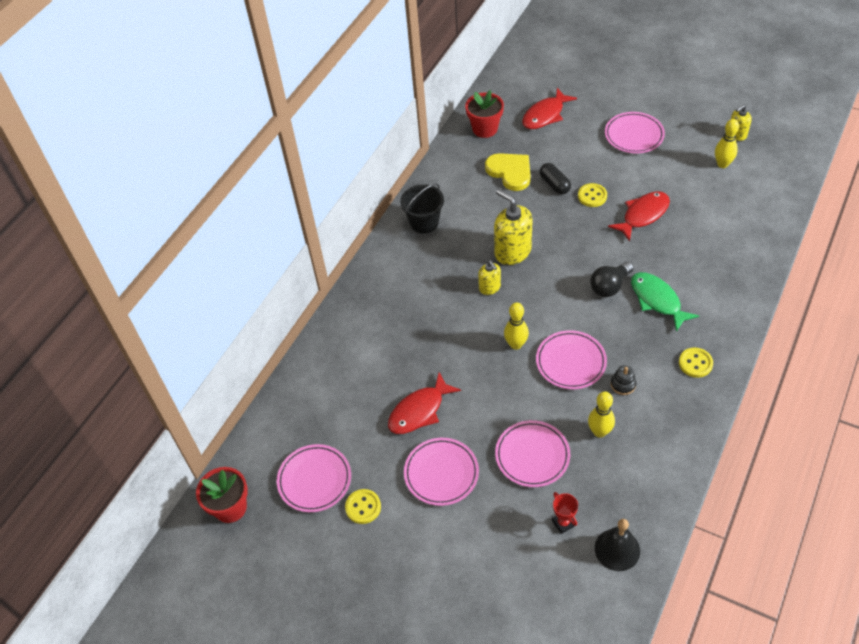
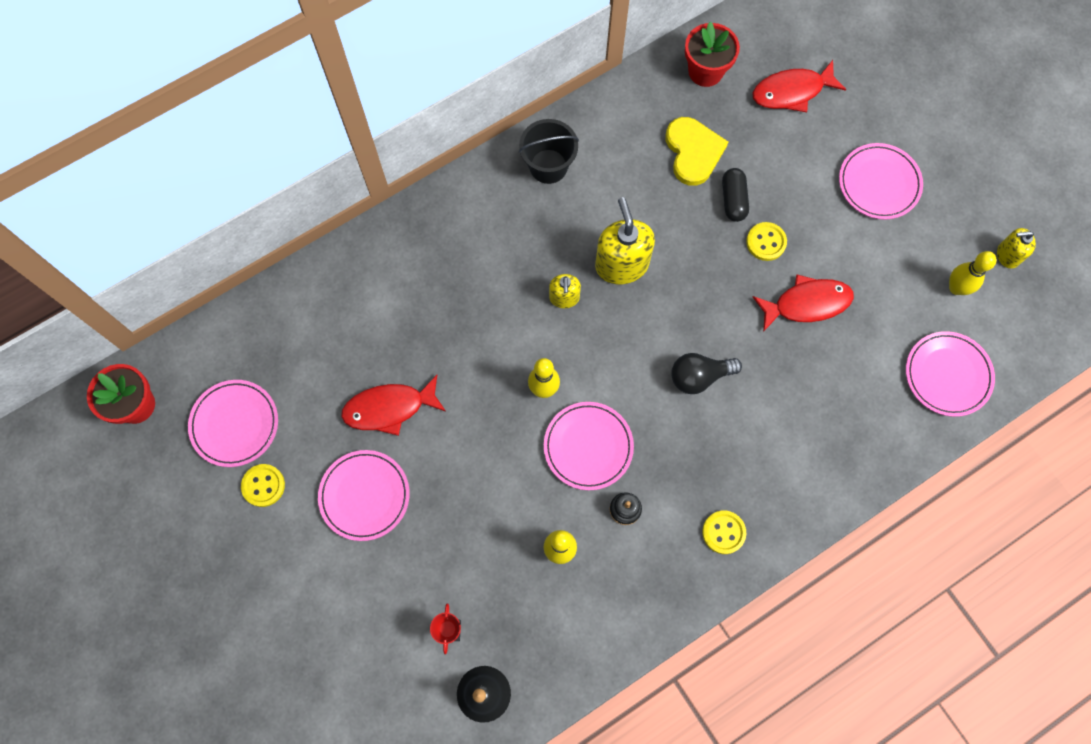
camera: 25 degrees right, 20 degrees up
pink plate [495,420,570,487] -> pink plate moved to [906,331,995,417]
green fish [631,272,699,332] -> none

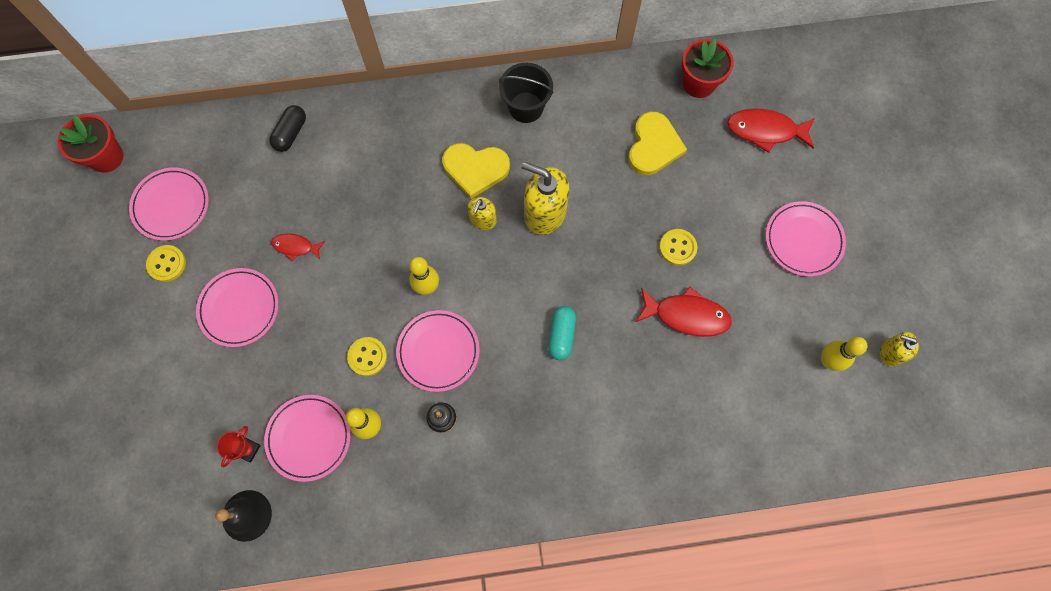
camera: 25 degrees right, 0 degrees up
red fish [341,375,446,436] -> red fish [271,233,325,261], size x0.57
yellow soap dispenser [595,197,655,284] -> yellow soap dispenser turned 75 degrees counterclockwise [522,162,569,235]
black light bulb [671,353,742,394] -> turquoise capsule [548,306,576,360]
yellow button [702,510,746,554] -> yellow button moved to [347,337,387,376]
black capsule [722,168,749,222] -> black capsule moved to [269,105,306,152]
pink plate [906,331,995,417] -> pink plate moved to [264,395,351,482]
none -> yellow heart [442,143,510,199]

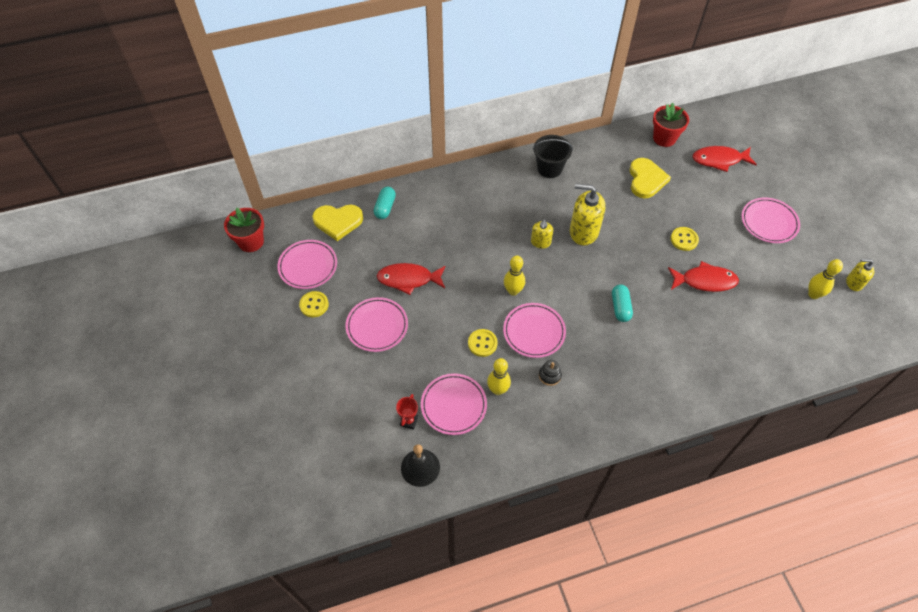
camera: 10 degrees left, 15 degrees down
black capsule [269,105,306,152] -> turquoise capsule [374,187,396,219]
red fish [271,233,325,261] -> red fish [377,263,446,295], size x1.74
yellow heart [442,143,510,199] -> yellow heart moved to [312,204,363,241]

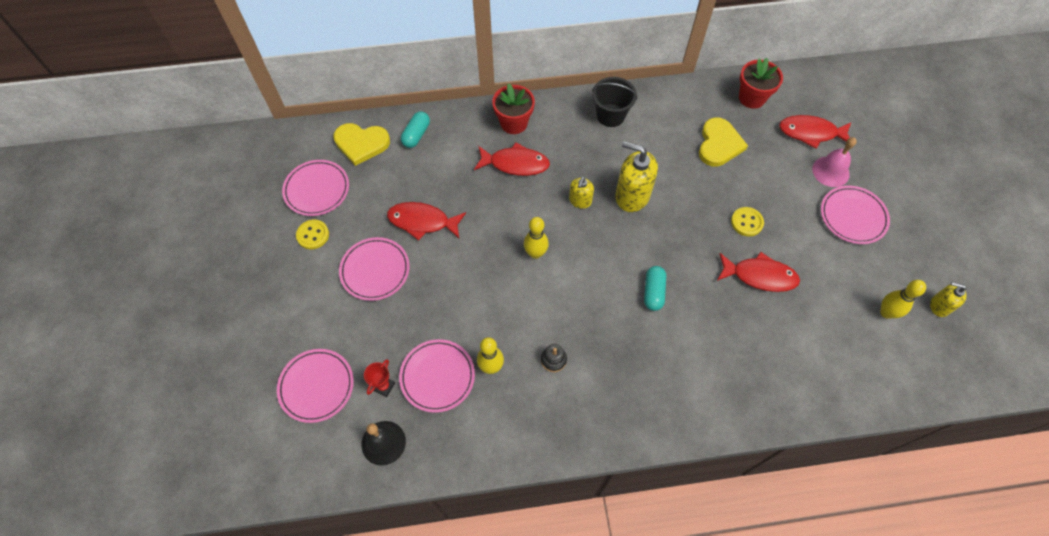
camera: 10 degrees right, 5 degrees up
red flower pot [224,207,264,252] -> red flower pot moved to [492,83,535,134]
yellow button [468,329,498,357] -> none
pink plate [503,303,566,358] -> pink plate moved to [277,349,354,423]
none -> red fish [474,142,550,176]
none -> pink bell [812,137,857,187]

